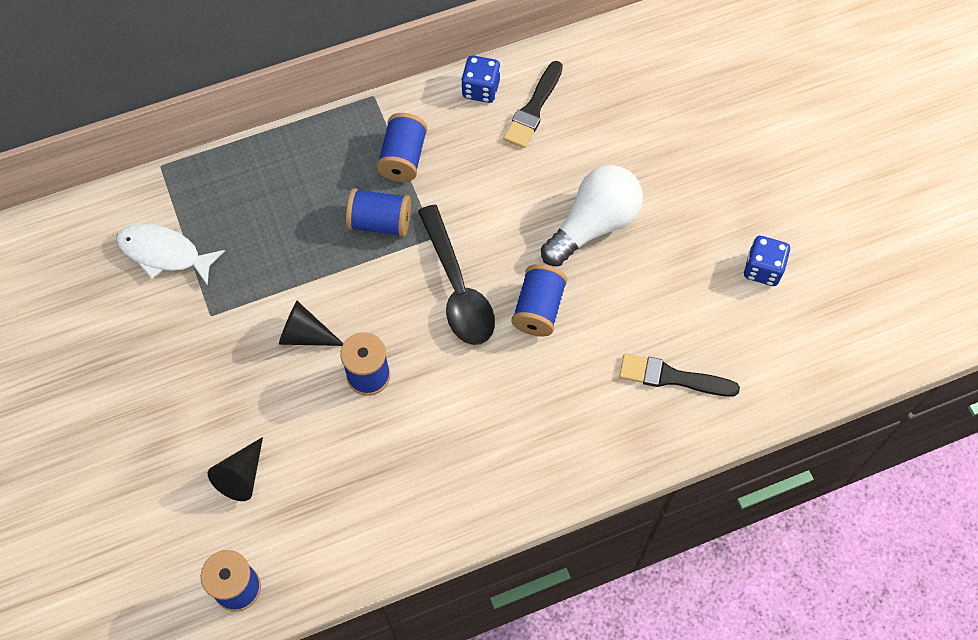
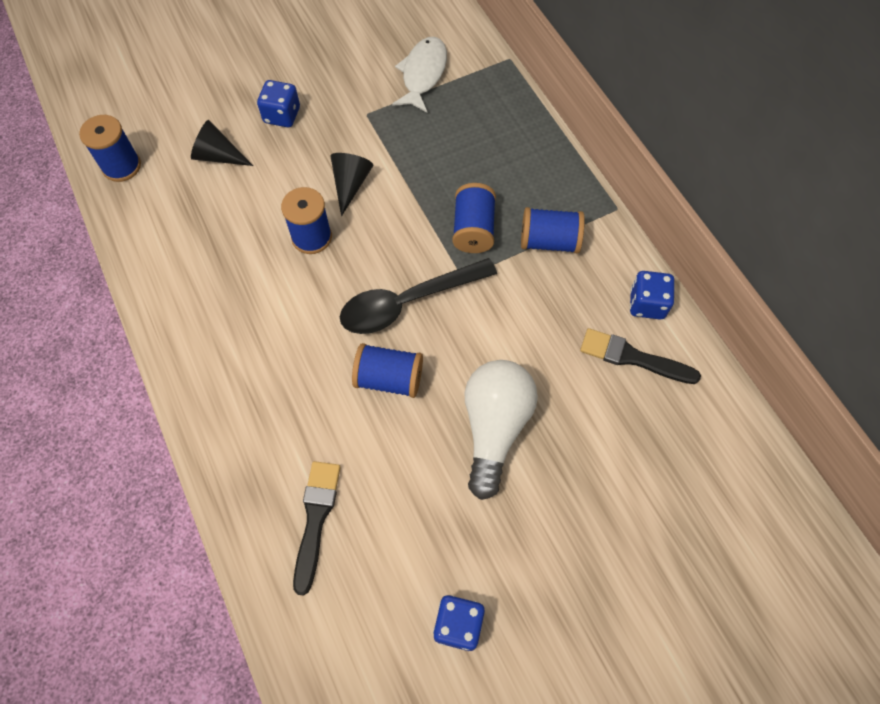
camera: 85 degrees right, 0 degrees up
white light bulb [541,165,643,267] -> white light bulb turned 120 degrees counterclockwise [464,360,538,500]
none -> blue dice [257,80,300,127]

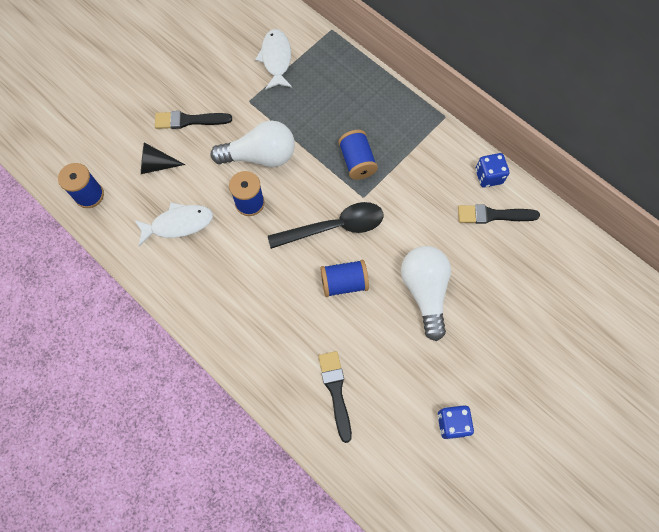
camera: 20 degrees left, 5 degrees up
blue dice [257,80,300,127] -> black brush [155,111,232,129]
black cone [330,153,373,216] -> white light bulb [211,120,295,167]
black spoon [340,258,497,334] -> black spoon turned 150 degrees counterclockwise [268,202,384,249]
blue spool [521,207,585,253] -> none
none -> white fish [134,202,213,246]

